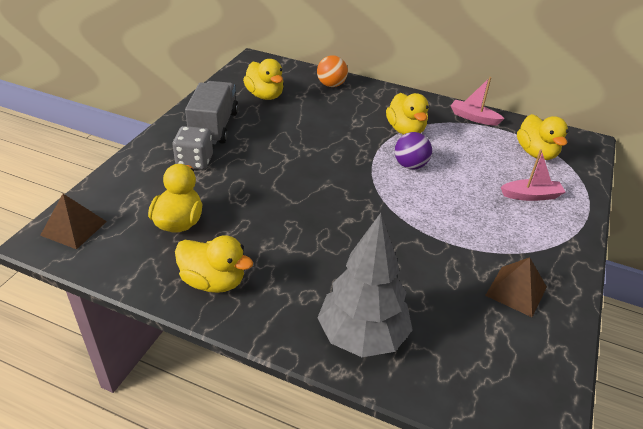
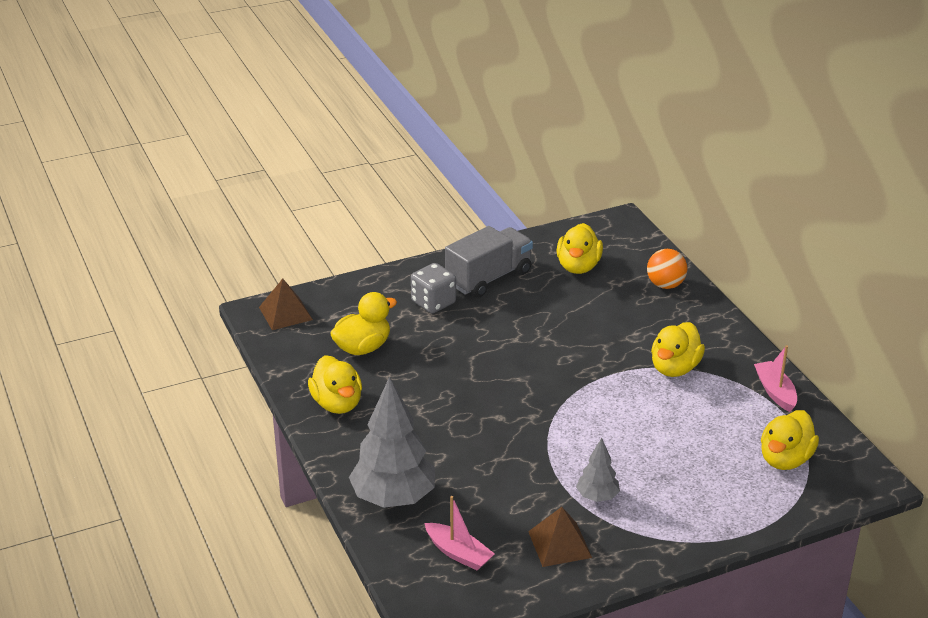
camera: 45 degrees right, 5 degrees down
purple ball [395,132,432,169] -> none
pink boat [501,150,565,201] -> pink boat moved to [424,496,495,571]
none -> grey tree [576,438,620,502]

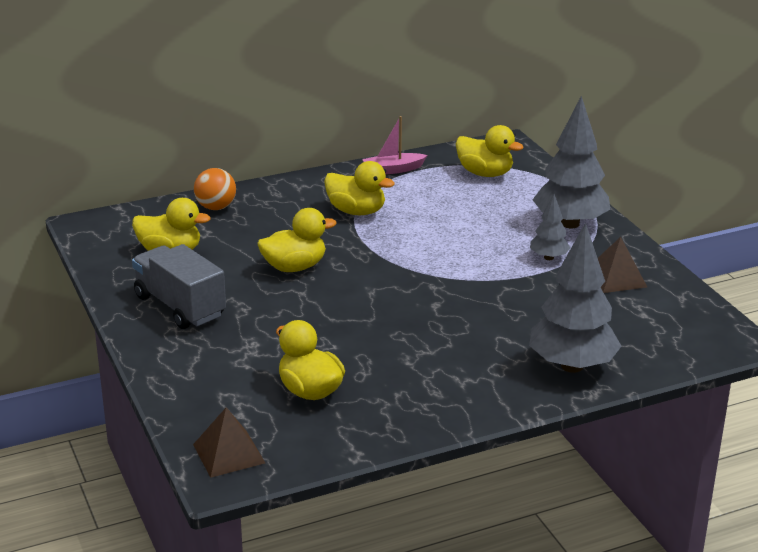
camera: 90 degrees left, 5 degrees down
yellow duck [308,355,362,414] -> yellow duck moved to [258,208,337,272]
grey dice [411,263,456,313] -> none
pink boat [424,496,495,571] -> none
none -> grey tree [532,96,610,228]

